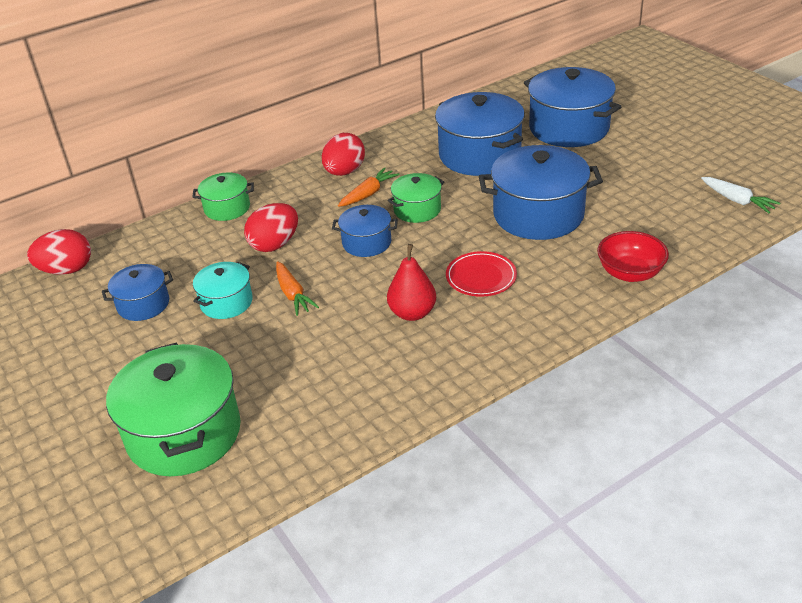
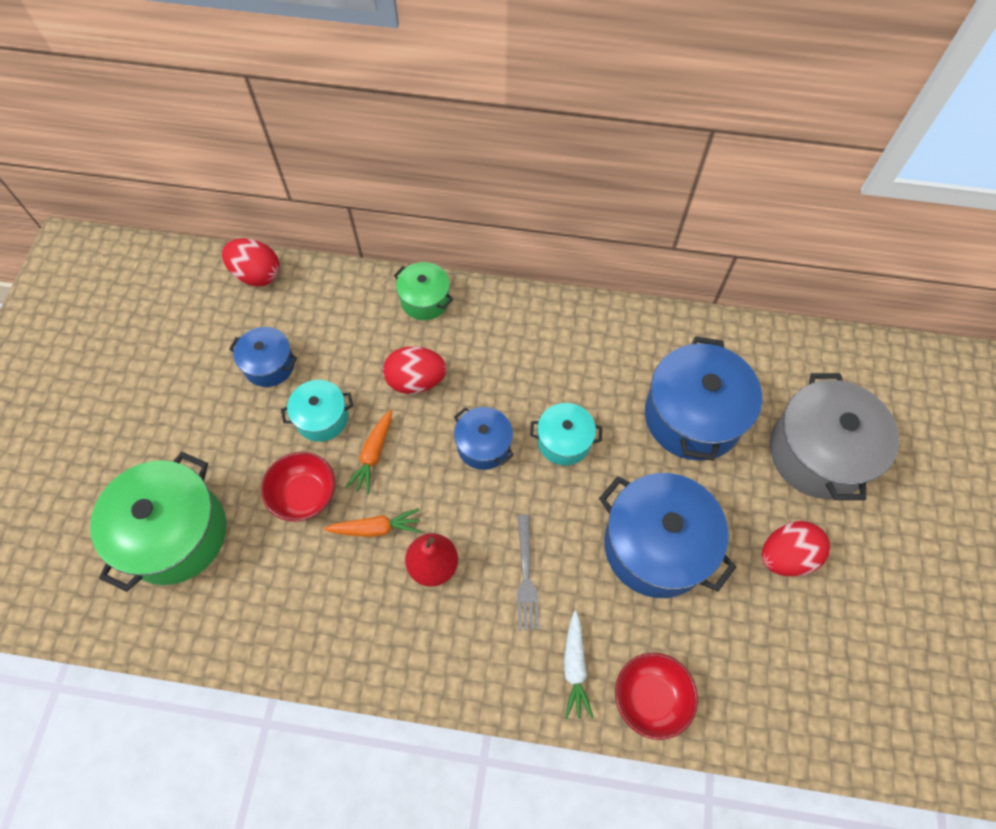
camera: 40 degrees right, 25 degrees up
red egg [322,133,365,176] -> red egg moved to [762,521,830,576]
orange carrot [338,168,399,207] -> orange carrot moved to [324,508,421,537]
green pot [387,173,444,223] -> turquoise pot [530,403,602,465]
red plate [446,251,517,297] -> grey fork [517,515,540,630]
blue pot [524,67,621,147] -> grey pot [770,373,899,500]
white carrot [701,177,781,213] -> white carrot moved to [564,611,593,719]
none -> red bowl [261,452,335,522]

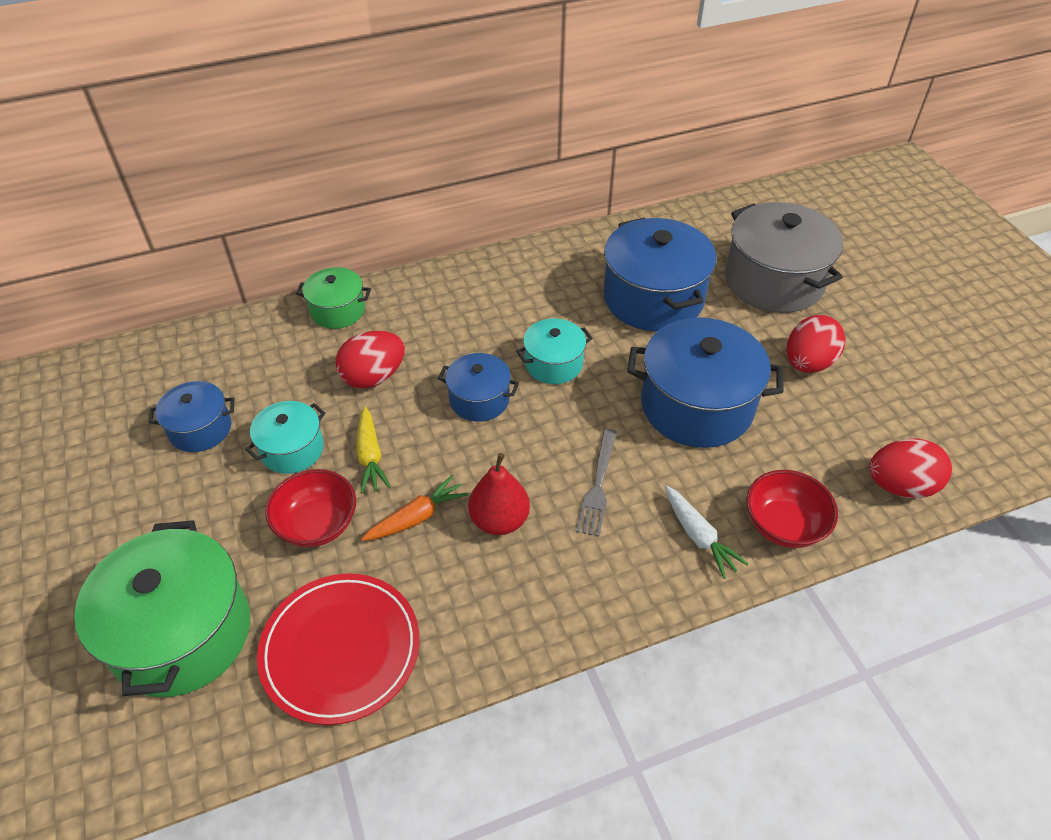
camera: 30 degrees left, 15 degrees down
red egg [222,238,280,286] -> red egg moved to [869,438,952,498]
orange carrot [345,410,392,494] -> yellow carrot [356,407,391,494]
grey fork [517,515,540,630] -> grey fork turned 45 degrees clockwise [576,429,617,537]
none -> red plate [257,573,420,725]

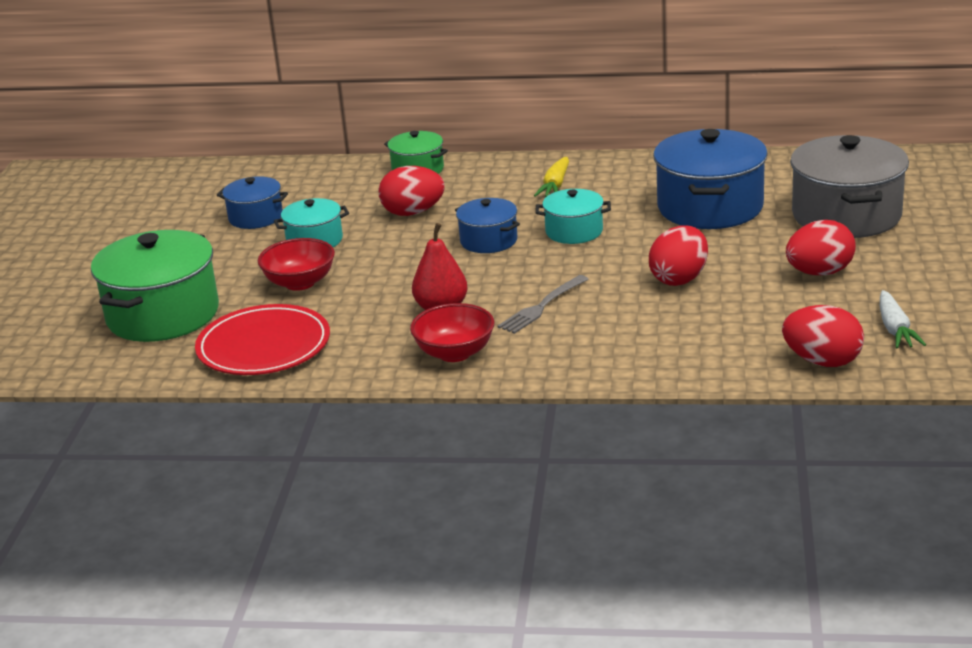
camera: 30 degrees right, 20 degrees down
yellow carrot [356,407,391,494] -> yellow carrot moved to [534,157,569,197]
orange carrot [361,475,469,541] -> none
blue pot [627,318,783,448] -> red egg [649,225,708,286]
white carrot [665,486,748,579] -> white carrot moved to [880,290,926,349]
red bowl [747,470,838,548] -> red bowl moved to [410,303,494,362]

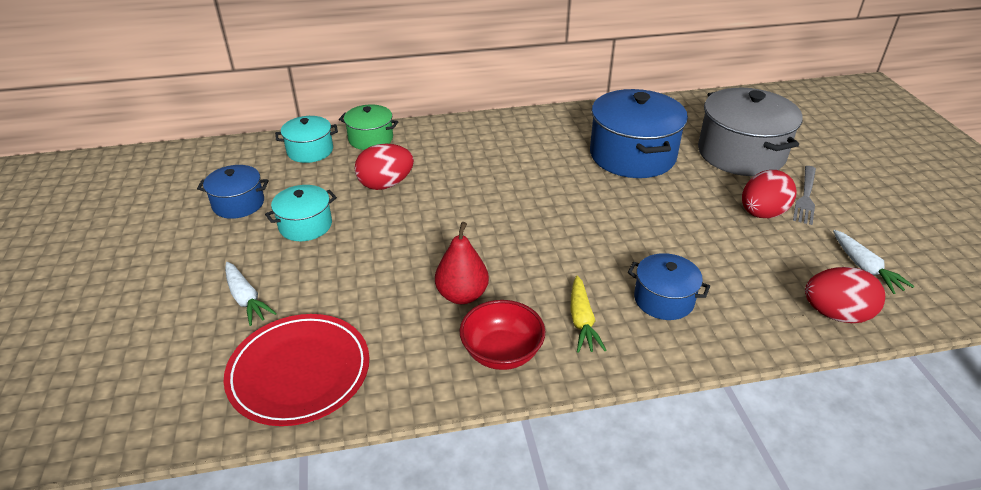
camera: 20 degrees left, 10 degrees up
green pot [91,230,219,342] -> none
red bowl [258,238,335,291] -> none
blue pot [455,198,520,253] -> blue pot moved to [628,253,710,320]
grey fork [498,275,589,334] -> grey fork moved to [793,166,816,225]
yellow carrot [534,157,569,197] -> yellow carrot moved to [570,276,606,353]
turquoise pot [535,189,611,244] -> turquoise pot moved to [275,116,338,163]
red egg [649,225,708,286] -> none
none -> white carrot [225,262,277,326]

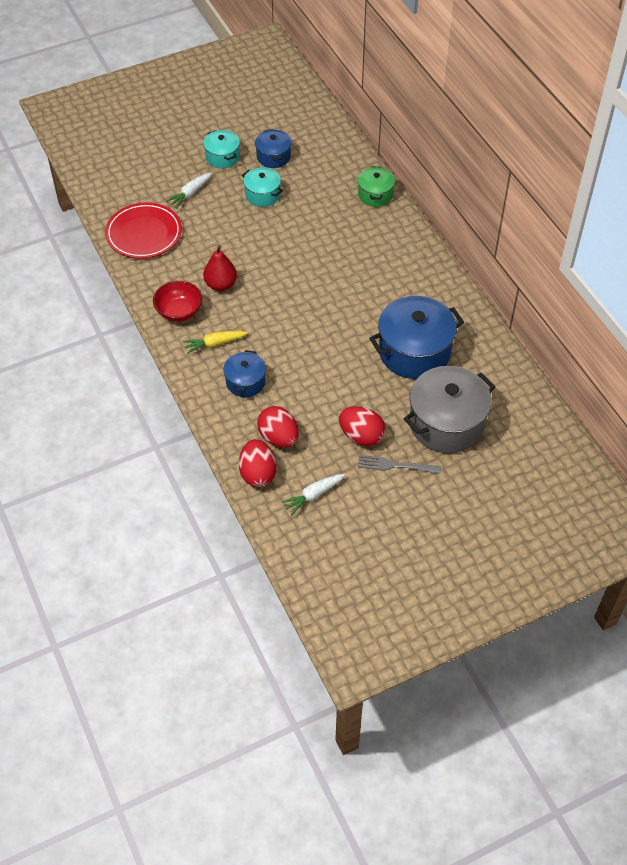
camera: 75 degrees right, 15 degrees up
turquoise pot [275,116,338,163] -> turquoise pot moved to [203,130,240,168]
red egg [355,143,414,190] -> red egg moved to [257,406,299,448]

